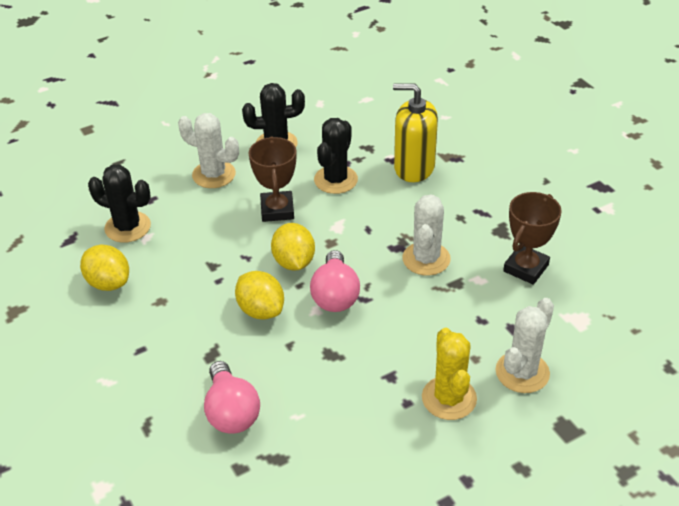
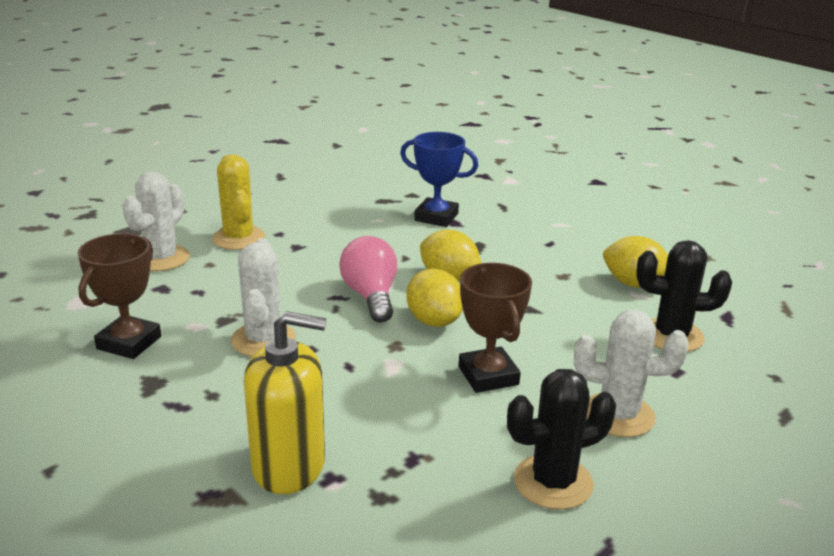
camera: 165 degrees right, 15 degrees down
pink light bulb [204,361,260,434] -> blue trophy [400,132,478,227]
black cactus [314,118,358,194] -> none

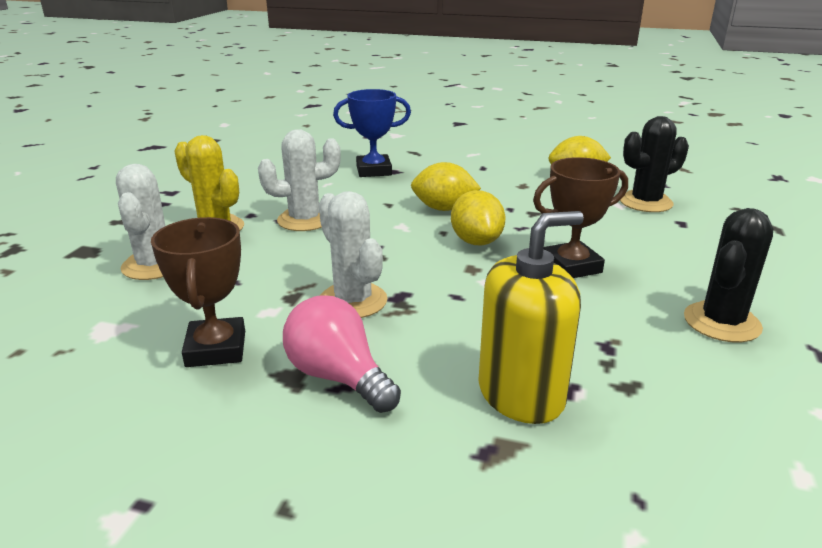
camera: 30 degrees left, 0 degrees up
pink light bulb [339,236,397,323] -> pink light bulb moved to [283,295,401,413]
yellow lemon [406,269,463,327] -> yellow lemon turned 45 degrees clockwise [451,190,505,245]
brown trophy [459,263,532,393] -> brown trophy turned 60 degrees counterclockwise [533,157,628,278]
white cactus [574,310,689,437] -> white cactus moved to [258,129,341,231]

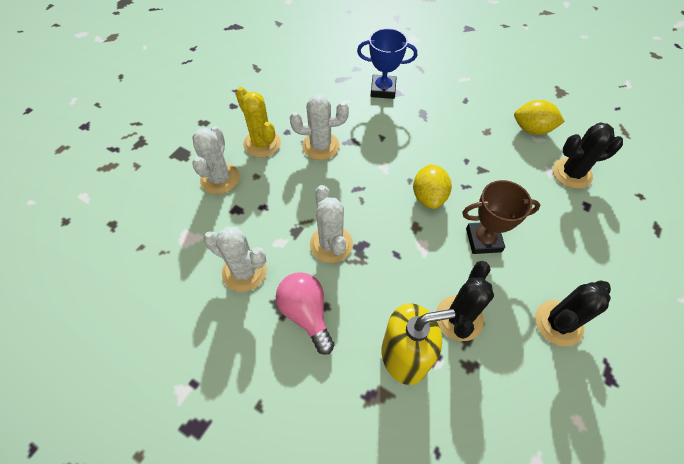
camera: 15 degrees right, 30 degrees up
brown trophy [151,217,245,367] -> white cactus [203,227,267,292]
yellow lemon [411,162,481,211] -> none
none -> black cactus [436,261,494,341]

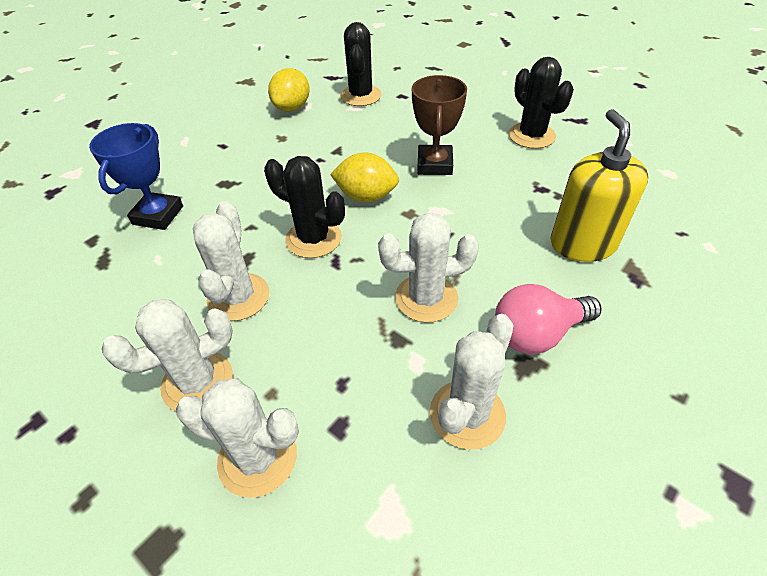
camera: 80 degrees left, 10 degrees down
yellow cactus [236,87,281,158] -> white cactus [102,299,233,411]
black cactus [436,261,494,341] -> black cactus moved to [264,156,345,258]

